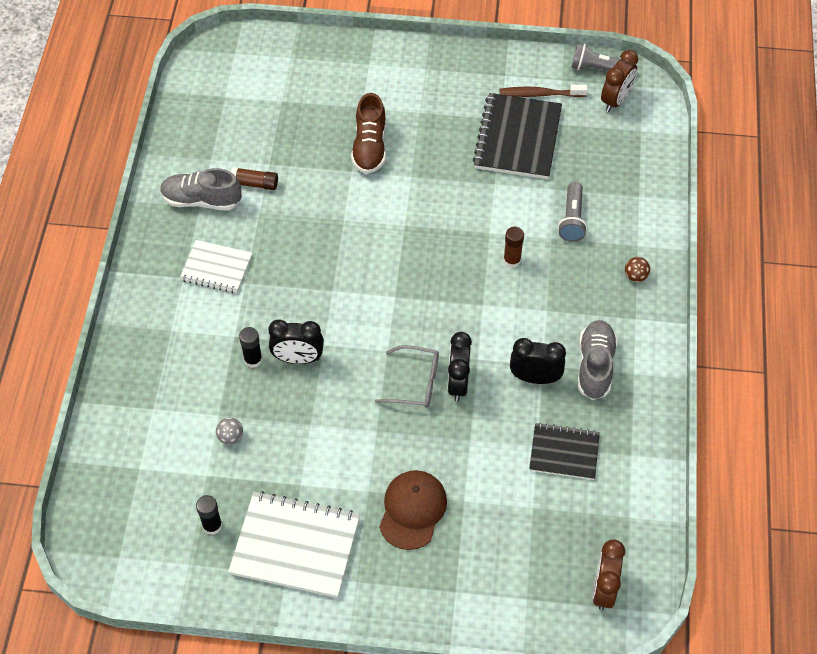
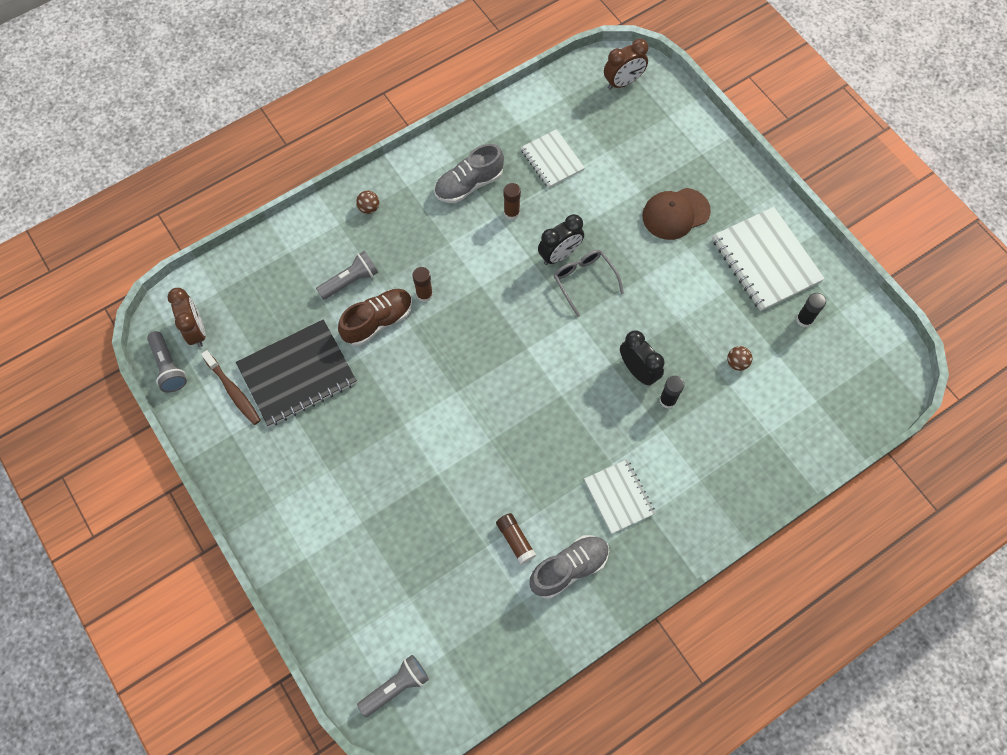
camera: 130 degrees left, 10 degrees up
grey shoe [160,168,242,211] -> grey shoe turned 90 degrees counterclockwise [529,535,609,599]
grey ball [216,417,243,445] -> brown ball [727,346,752,371]
brown shoe [351,93,386,174] -> brown shoe moved to [338,289,412,346]
black clock [510,338,566,384] -> brown glue stick [504,183,521,220]
black notebook [529,423,600,480] -> white notebook [520,129,585,188]
brown clock [601,50,638,112] -> brown clock turned 75 degrees clockwise [167,288,205,347]
none -> grey flashlight [357,655,429,717]

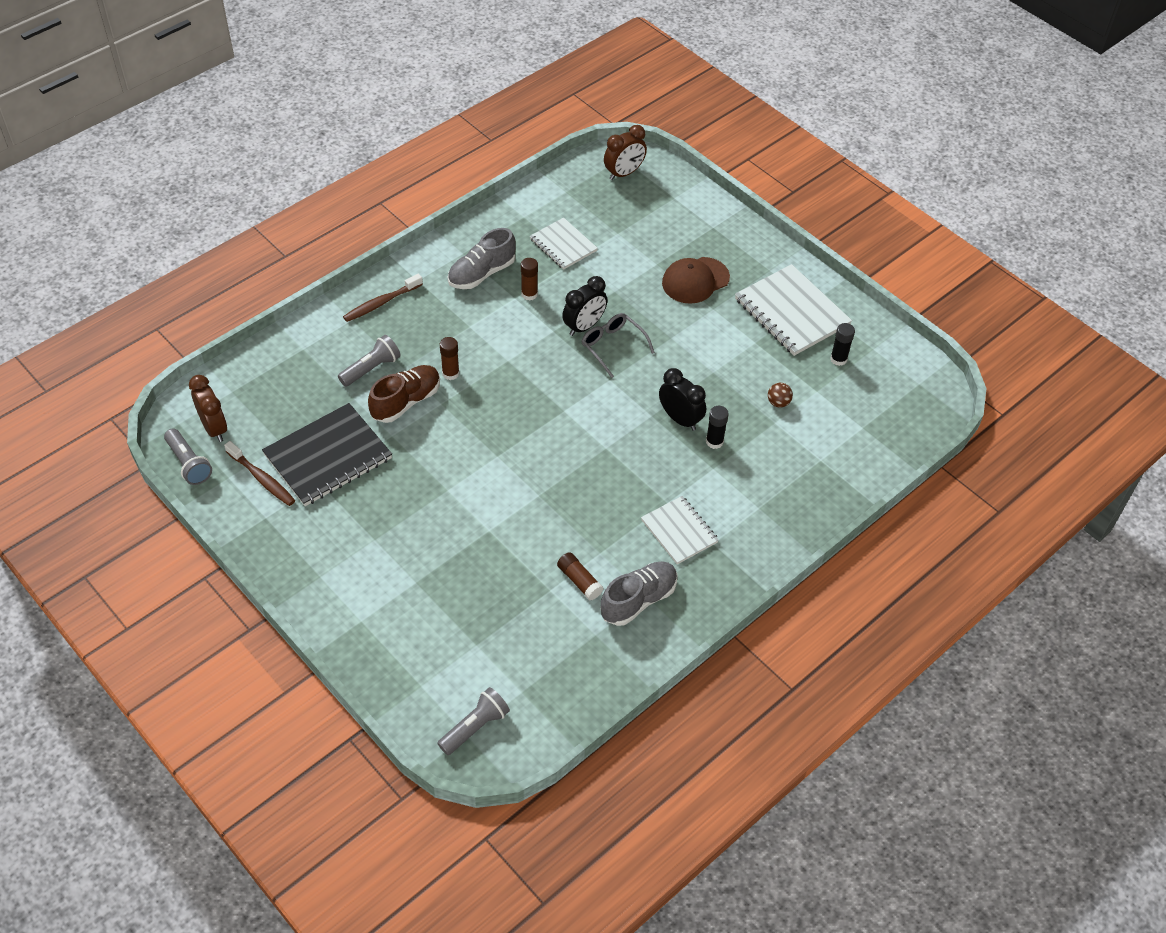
camera: 10 degrees left, 15 degrees down
brown ball [356,191,379,214] -> brown toothbrush [343,274,423,322]

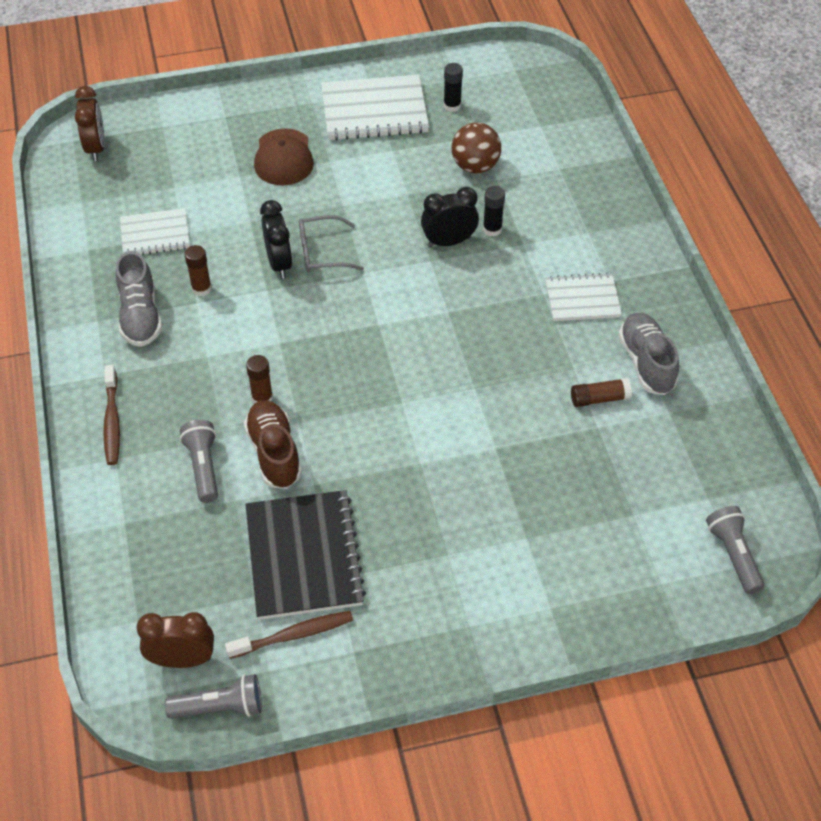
camera: 60 degrees left, 0 degrees up
brown ball [768,383,793,407] -> brown ball [452,122,501,174], size x1.88

